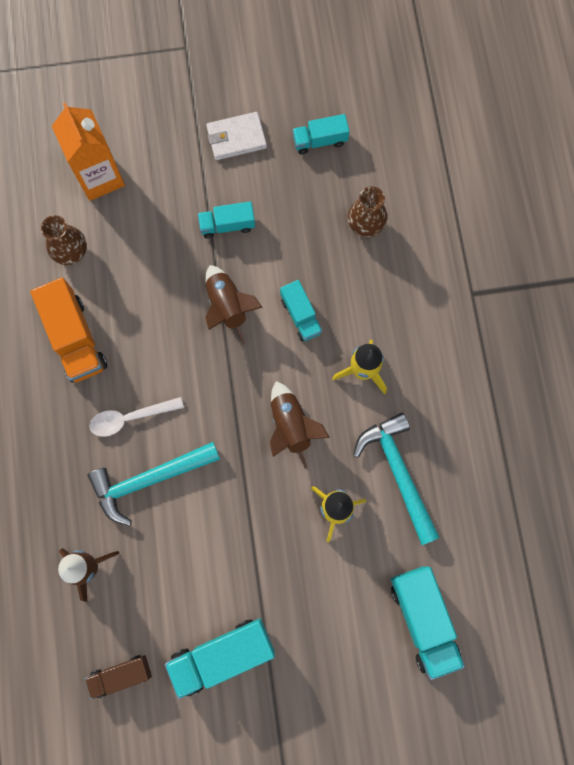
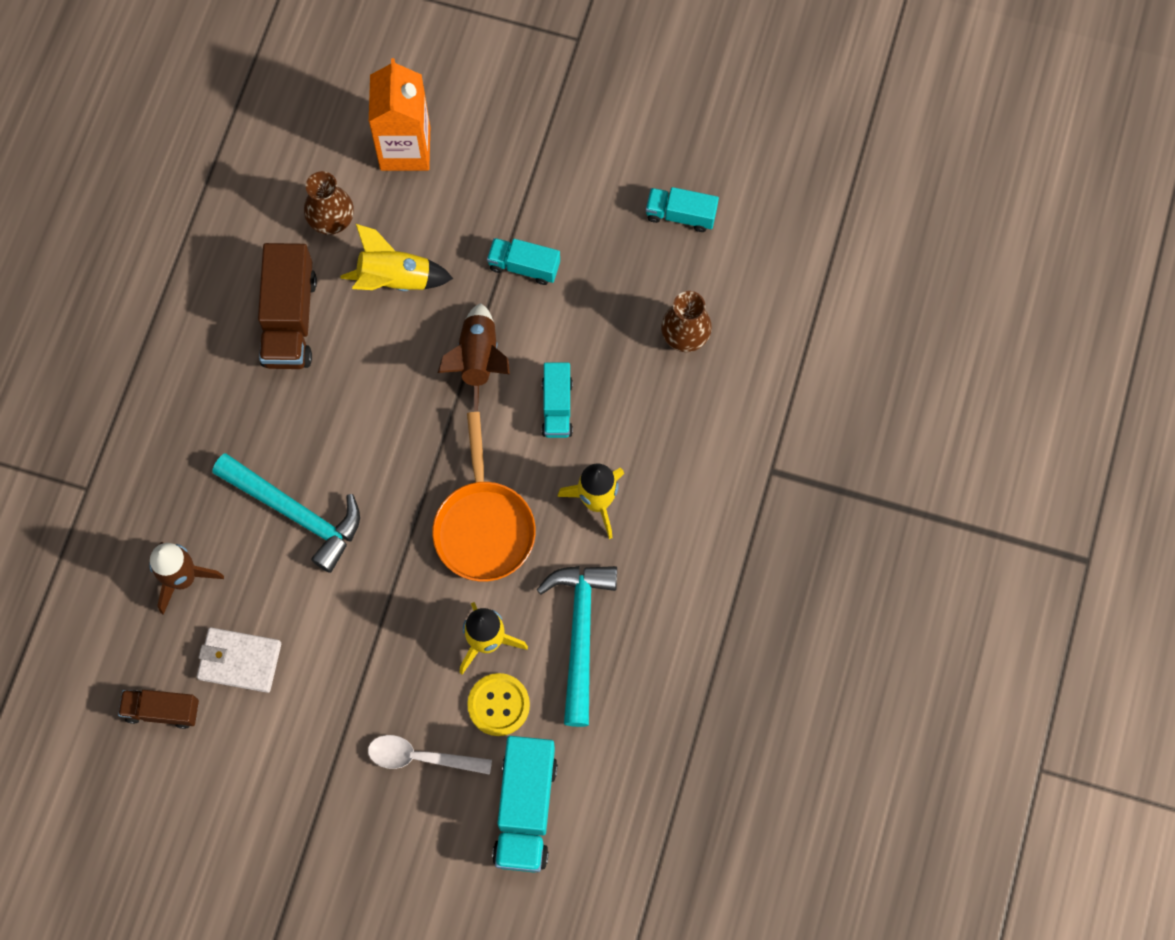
camera: 25 degrees right, 5 degrees down
orange truck [30,277,107,382] -> brown truck [258,243,317,369]
turquoise hammer [87,442,220,526] -> turquoise hammer turned 150 degrees counterclockwise [212,453,360,573]
white spoon [89,397,184,437] -> white spoon moved to [368,735,492,775]
turquoise truck [165,619,275,699] -> none
white wallet [206,112,267,160] -> white wallet moved to [197,627,281,693]
brown rocket [270,381,330,469] -> orange pan [432,412,536,582]
none -> yellow rocket [340,224,453,291]
none -> yellow button [467,673,530,736]

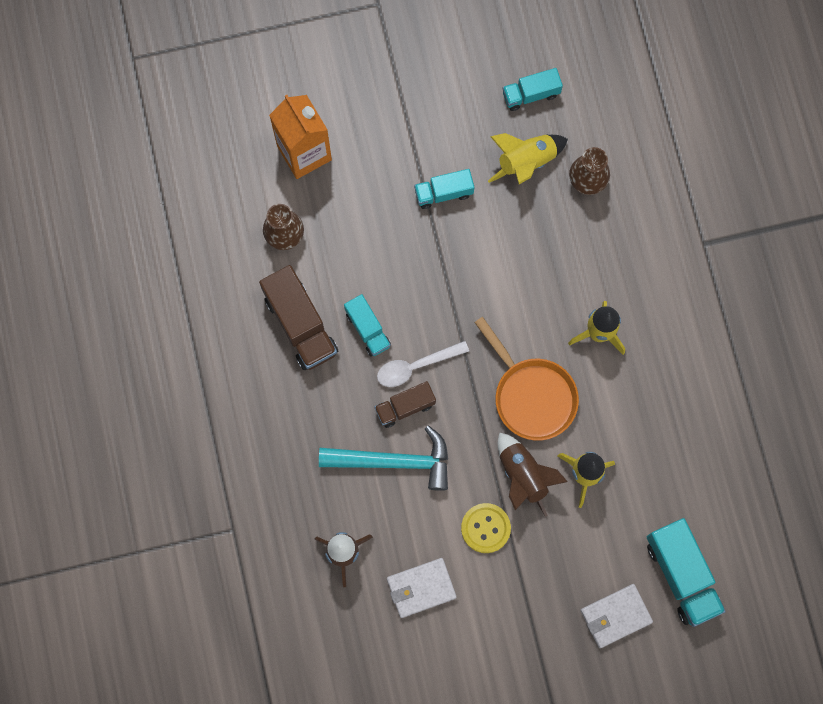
camera: 30 degrees left, 5 degrees up
brown truck [118,690,199,729] -> brown truck moved to [374,381,436,428]
yellow rocket [340,224,453,291] -> yellow rocket moved to [488,133,568,184]
white spoon [368,735,492,775] -> white spoon moved to [377,341,469,387]
brown rocket [438,303,510,411] -> brown rocket moved to [498,432,568,517]
yellow button [467,673,530,736] -> yellow button moved to [461,503,511,553]
turquoise hammer [537,566,617,727] -> none
turquoise truck [542,362,573,438] -> turquoise truck moved to [344,294,391,356]
none -> white wallet [581,584,653,648]

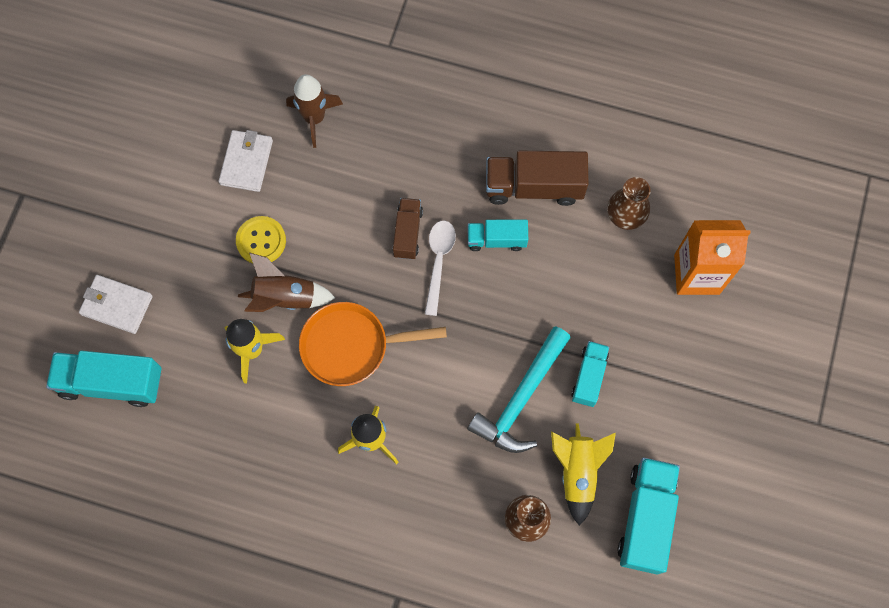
camera: 120 degrees right, 5 degrees down
turquoise hammer [319,425,448,491] -> turquoise hammer moved to [467,326,571,453]
turquoise truck [503,68,563,111] -> turquoise truck [617,457,680,575], size x1.67
white wallet [581,584,653,648] -> white wallet turned 75 degrees counterclockwise [79,275,153,334]

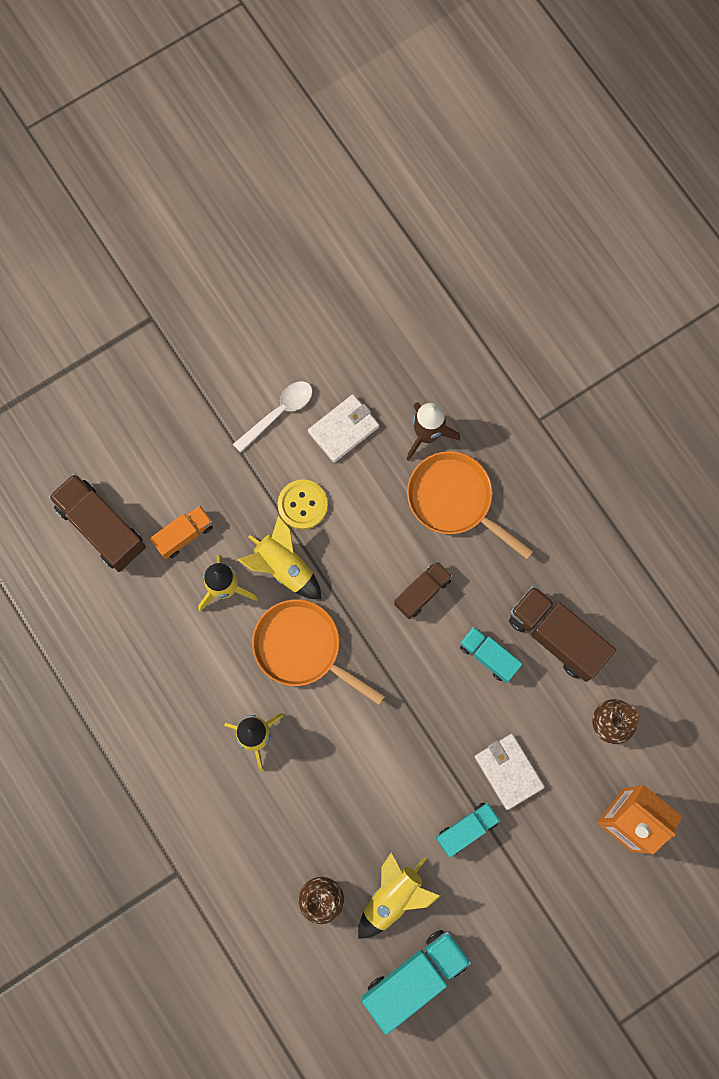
camera: 40 degrees right, 5 degrees up
turquoise truck [46,351,162,407] -> brown truck [48,473,146,572]
white wallet [79,275,153,334] -> white wallet moved to [475,734,545,810]
brown rocket [238,253,335,312] -> yellow rocket [238,515,322,600]
white spoon [425,221,456,316] -> white spoon moved to [233,381,313,453]
turquoise hammer [467,326,571,453] -> none
none -> orange truck [150,505,213,559]
none -> orange pan [407,451,534,559]

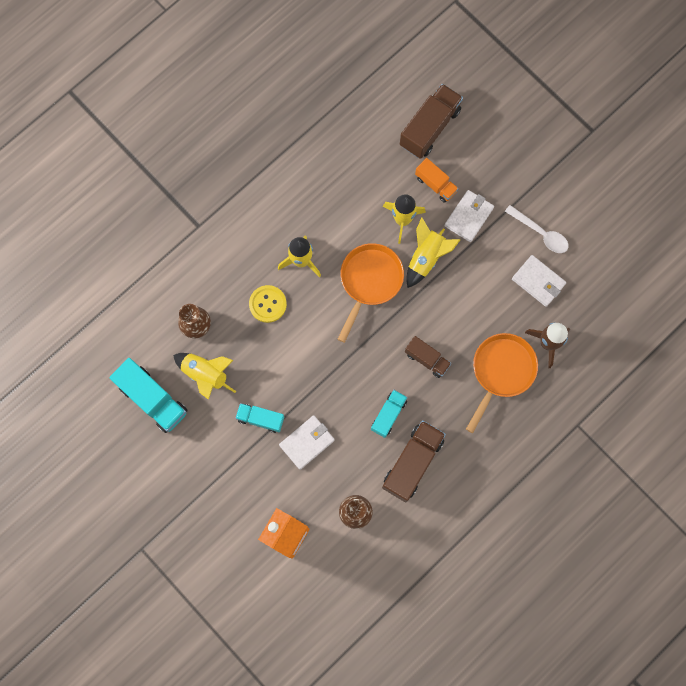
camera: 80 degrees right, 0 degrees up
yellow button [278,479,328,530] -> yellow button moved to [249,285,287,323]
turquoise truck [436,802,501,857] -> turquoise truck turned 150 degrees clockwise [236,403,284,433]
none -> white wallet [444,190,494,242]

